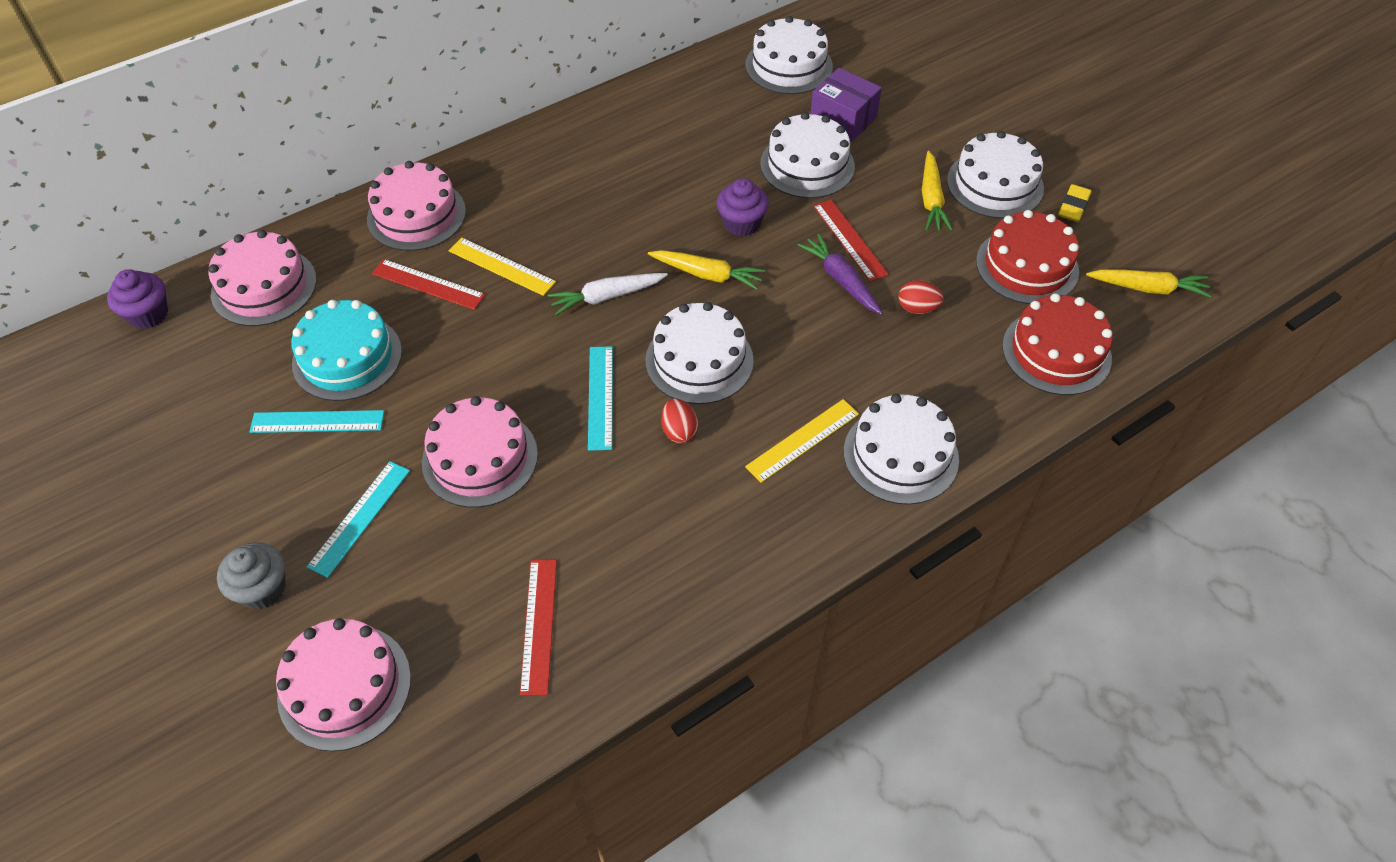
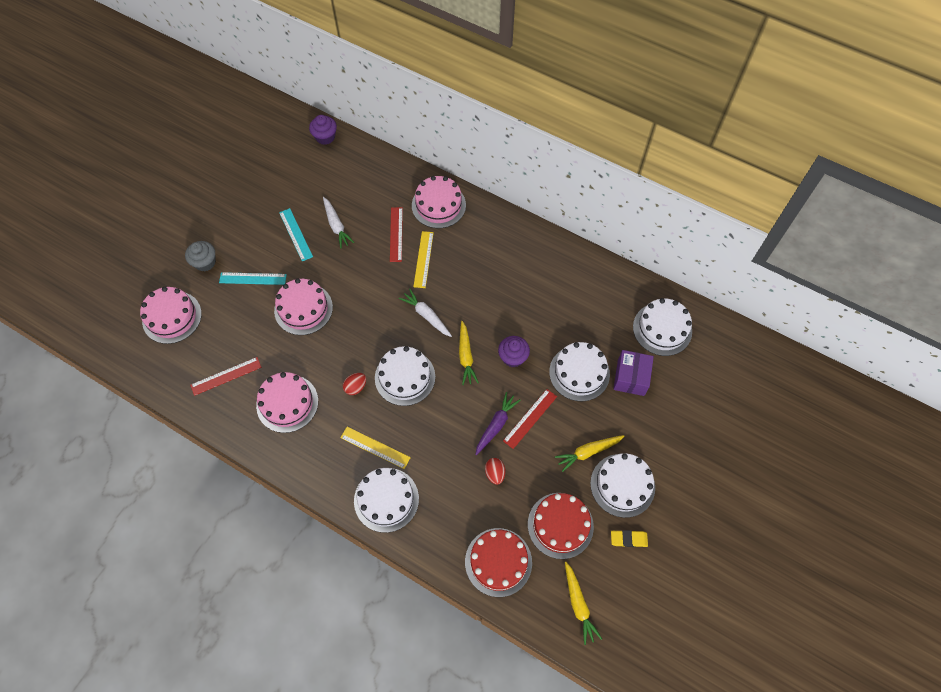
camera: 65 degrees right, 10 degrees up
pink cake [208,230,317,326] -> pink cake moved to [256,372,318,433]
turquoise cake [291,300,402,401] -> white carrot [323,197,355,248]
turquoise ruler [588,346,613,451] -> none

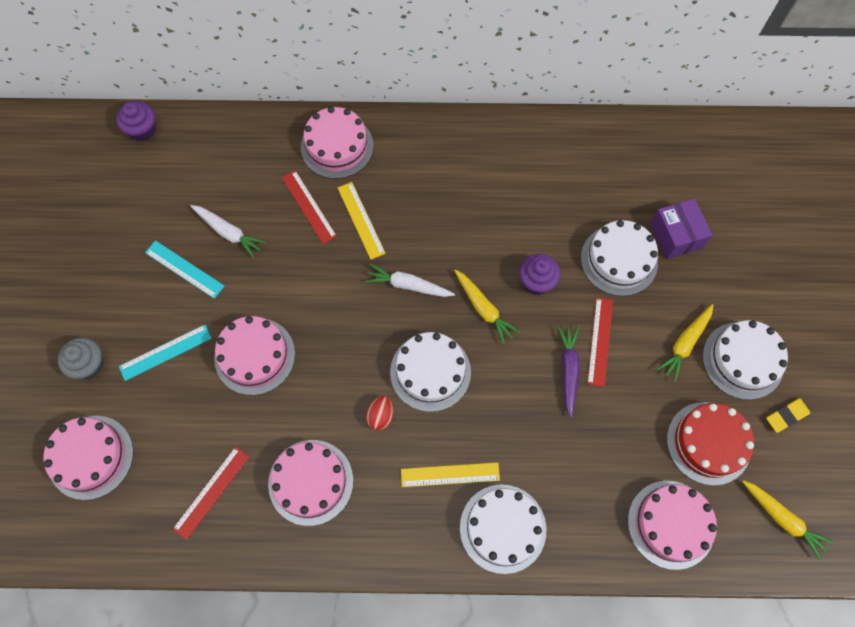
camera: 30 degrees left, 5 degrees up
red cake [465,528,532,597] -> pink cake [628,481,717,570]
red egg [485,458,505,485] -> none
white cake [633,298,692,356] -> none

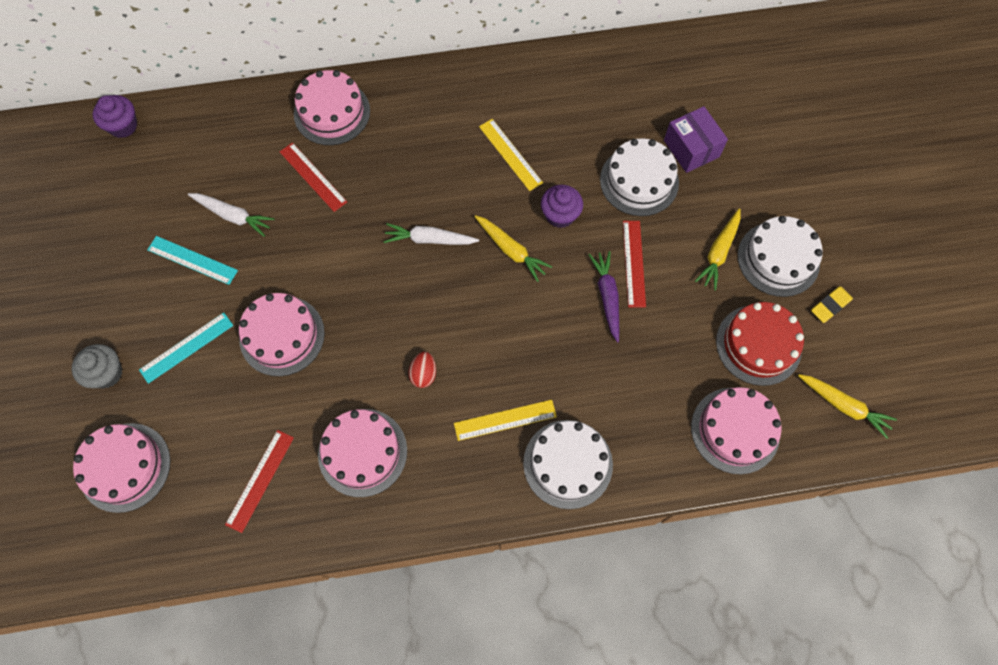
camera: 10 degrees left, 0 degrees up
yellow ruler [338,182,386,259] -> yellow ruler moved to [479,119,543,191]
white cake [390,332,471,412] -> none

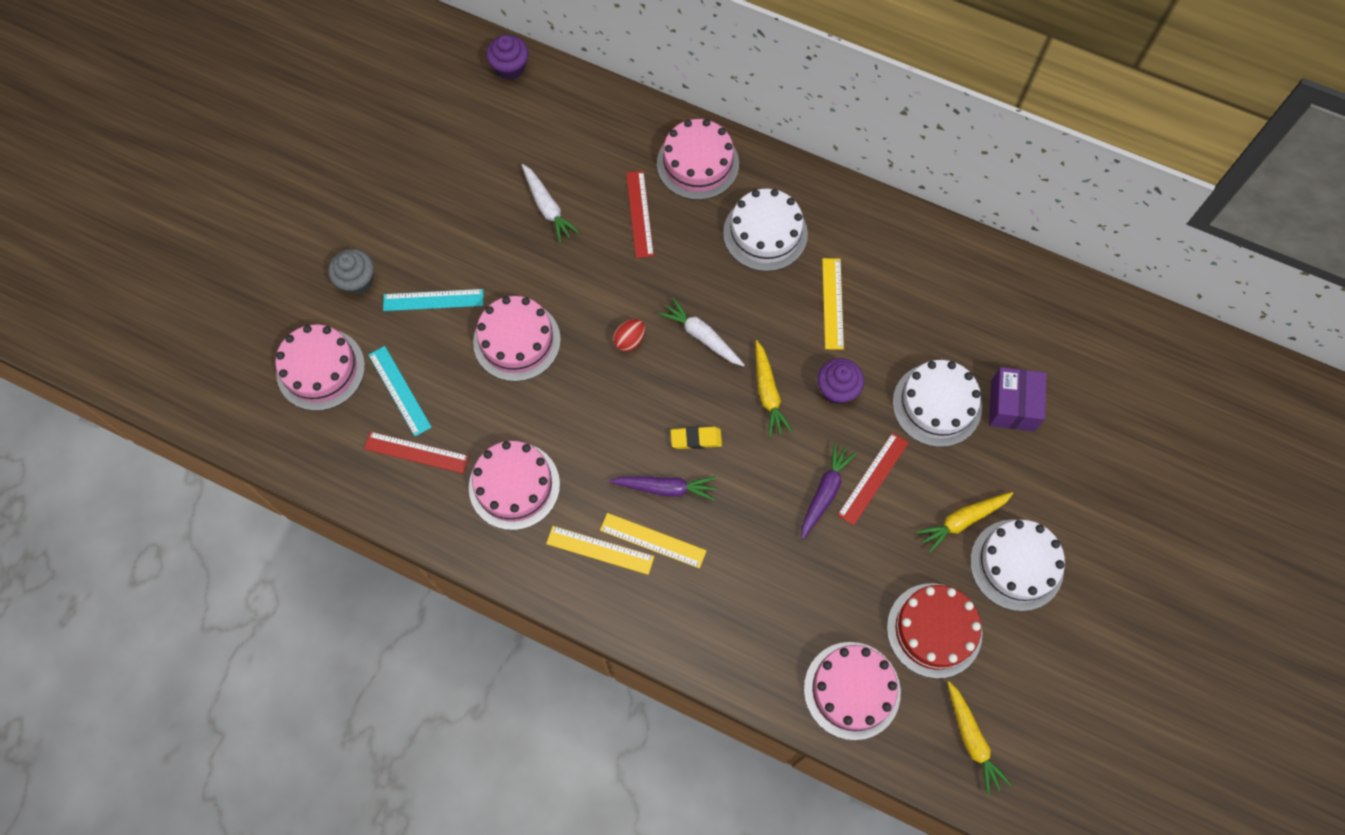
camera: 35 degrees right, 0 degrees up
turquoise ruler [147,236,238,285] -> turquoise ruler moved to [368,346,432,436]
red ruler [225,430,294,533] -> red ruler turned 45 degrees clockwise [364,432,469,474]
red egg [408,352,436,388] -> red egg moved to [613,319,645,352]
white cake [523,420,613,509] -> white cake moved to [723,189,808,272]
yellow eraser [811,286,853,323] -> yellow eraser moved to [671,427,722,449]
none -> yellow ruler [546,526,654,575]
none -> purple carrot [609,476,716,501]

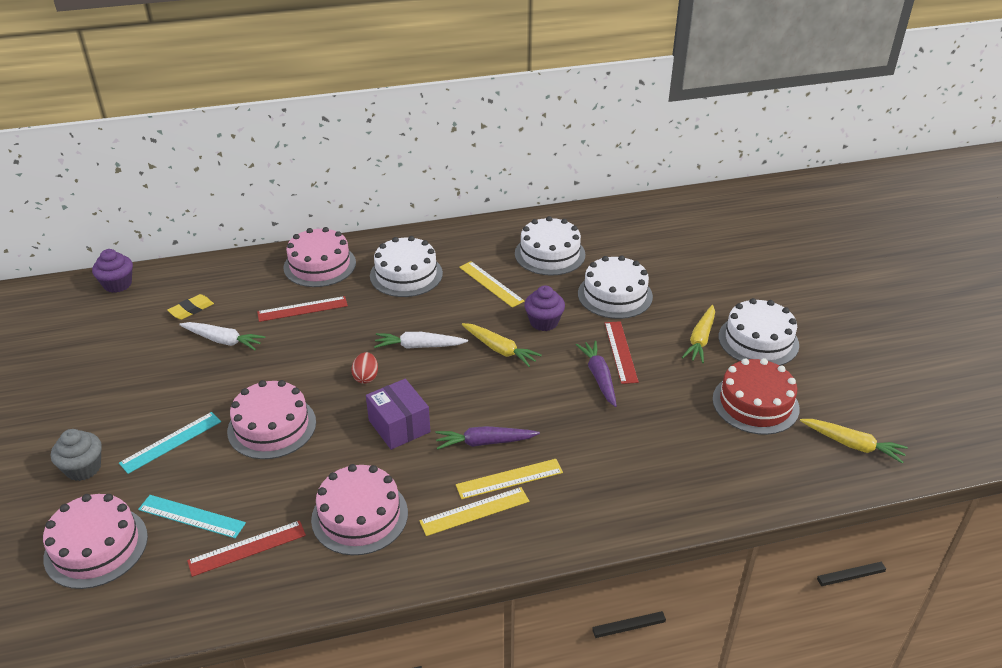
camera: 40 degrees left, 30 degrees down
purple carrot [609,476,716,501] -> purple carrot turned 150 degrees counterclockwise [436,426,540,450]
red ruler [626,171,654,258] -> red ruler turned 60 degrees counterclockwise [257,296,348,322]
yellow eraser [671,427,722,449] -> yellow eraser moved to [167,294,214,320]
pink cake [804,642,901,740] -> none
purple box [989,367,1047,431] -> purple box moved to [366,379,431,450]
none -> white cake [515,216,585,276]

